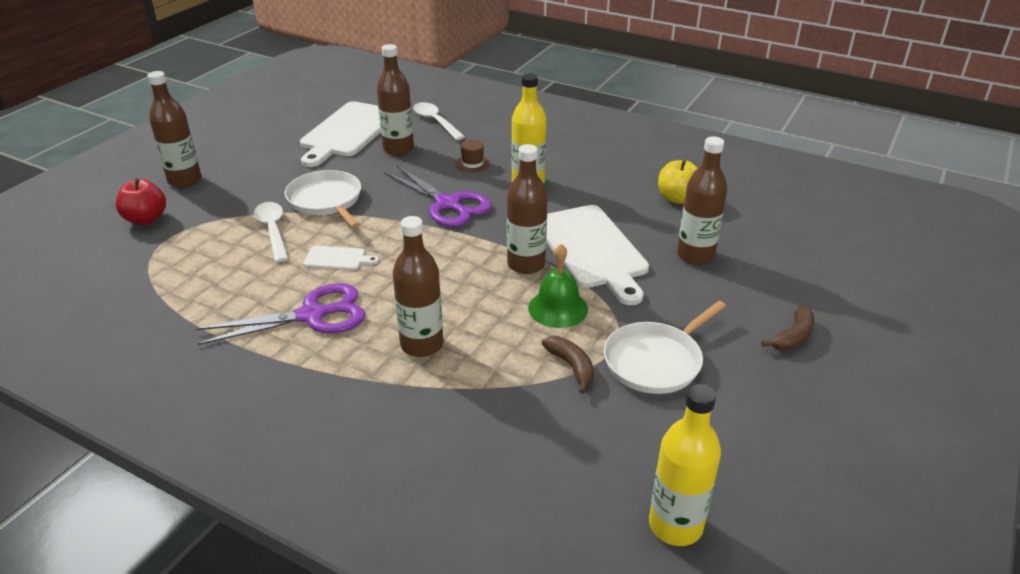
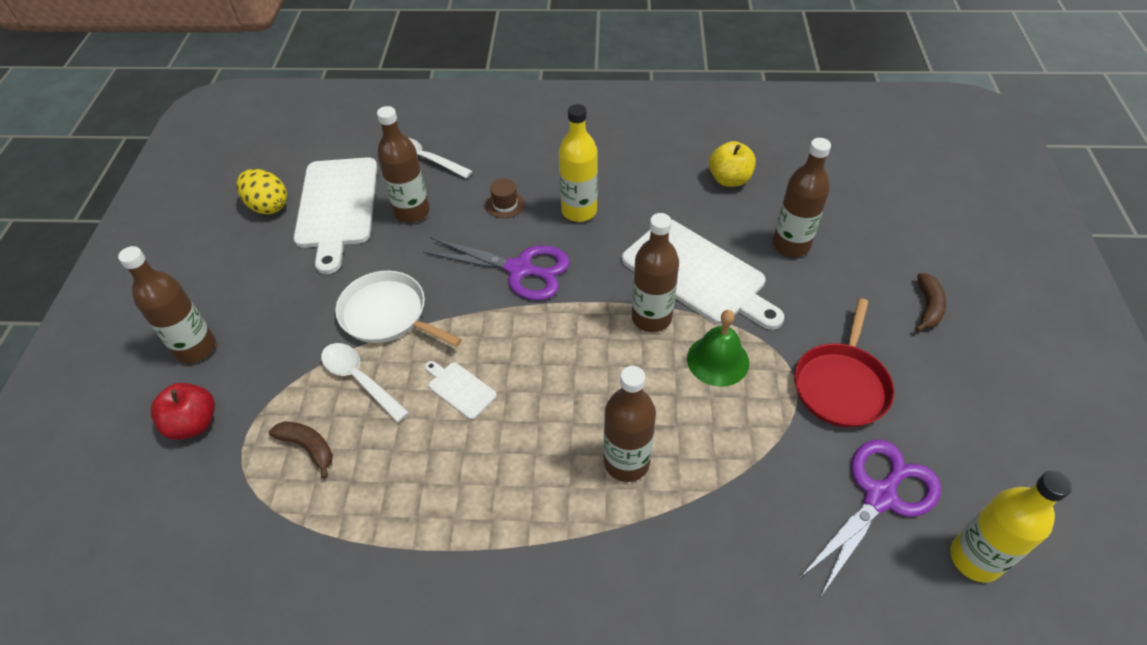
camera: 25 degrees left, 15 degrees up
purple scissors [196,283,365,345] -> purple scissors moved to [799,439,941,597]
white cutting board [303,246,379,270] -> white cutting board turned 120 degrees counterclockwise [425,361,497,419]
brown banana [542,336,594,394] -> brown banana moved to [269,421,333,479]
white pan [604,301,726,394] -> red pan [794,298,894,428]
none -> yellow egg [236,169,287,214]

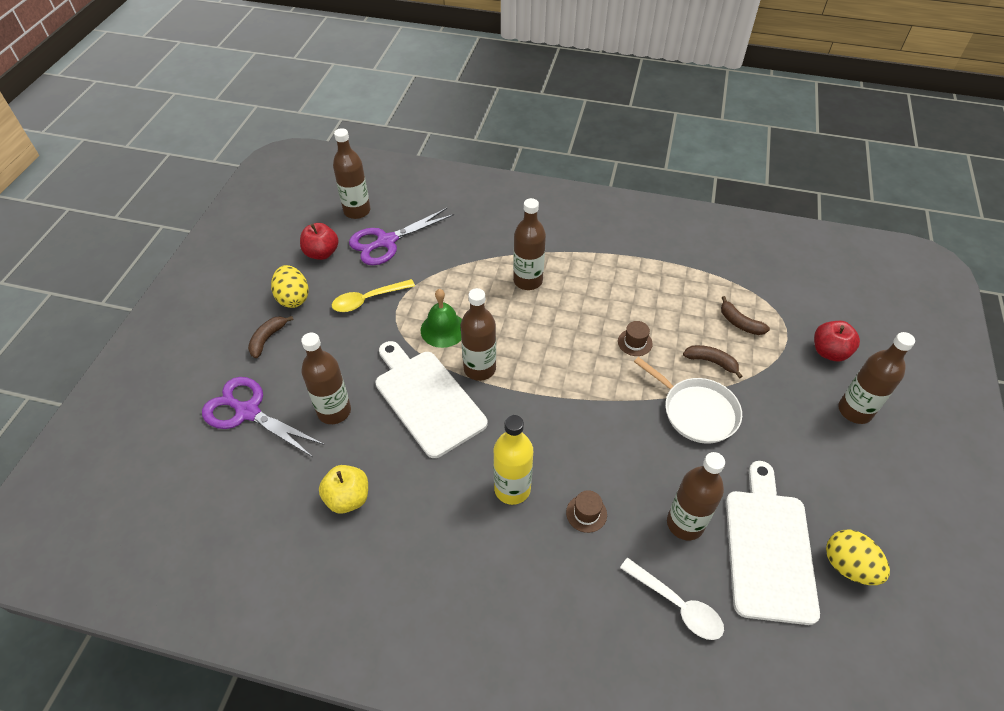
camera: 170 degrees left, 0 degrees up
white spoon [321,343,409,423] -> brown banana [683,345,743,379]
purple scissors [423,237,570,301] -> purple scissors moved to [202,377,324,457]
white cutting board [425,361,497,419] -> brown hat [618,321,653,356]
red pan [794,298,894,428] -> yellow spoon [332,279,415,312]
yellow bottle [950,470,1072,583] -> brown bottle [333,128,370,219]
none -> yellow egg [271,265,309,308]
none -> red apple [300,223,338,260]

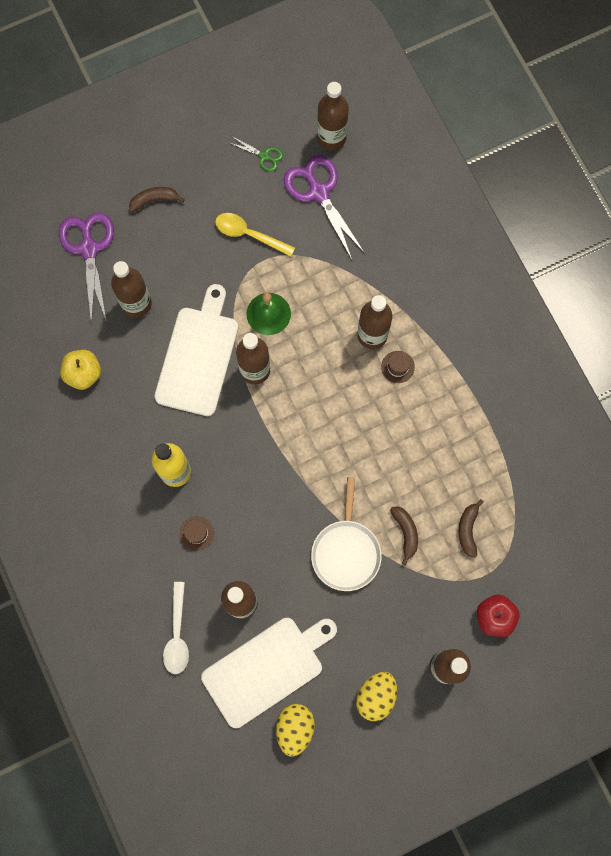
camera: 50 degrees right, 25 degrees up
yellow egg [271,265,309,308] -> yellow egg moved to [356,672,397,721]
red apple [300,223,338,260] -> green scissors [230,137,283,172]
purple scissors [349,208,454,265] -> purple scissors turned 45 degrees clockwise [284,155,365,259]
brown hat [618,321,653,356] -> brown hat moved to [381,351,415,383]

